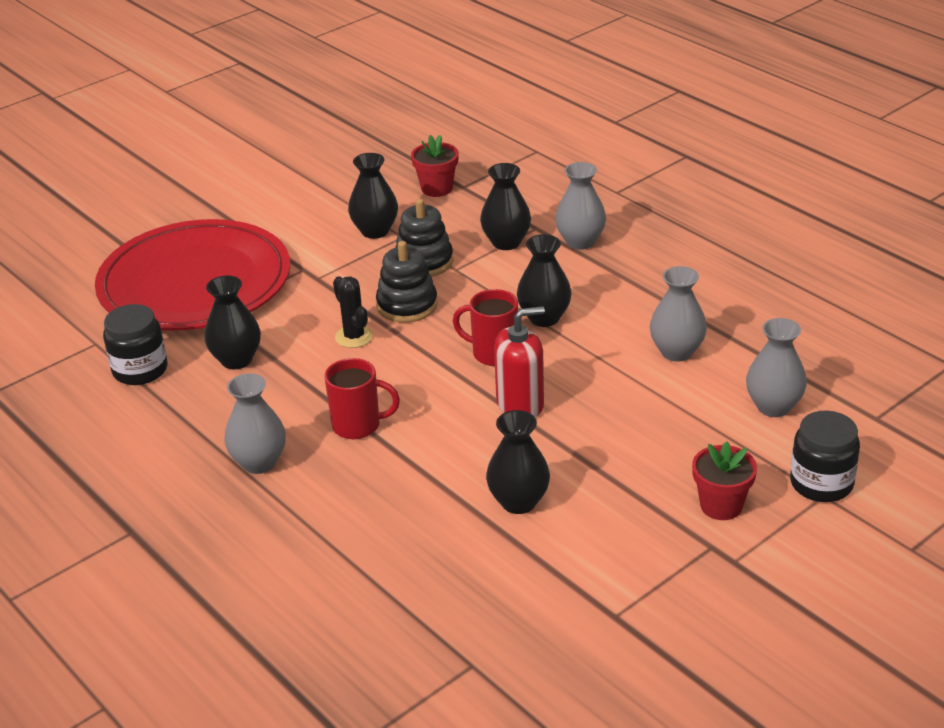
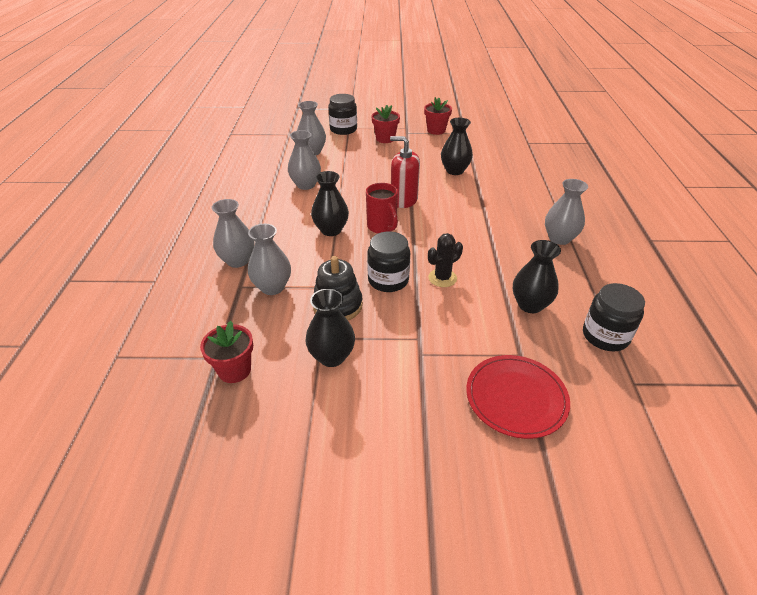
camera: 140 degrees left, 5 degrees up
red plate [95,219,290,331] -> red plate [466,355,570,439], size x0.52
red mug [324,358,400,439] -> none
black cactus [333,276,373,348] -> black cactus turned 45 degrees clockwise [428,233,463,287]
black stacking toy [376,241,438,323] -> black jar [367,231,410,292]
black vase [480,163,531,250] -> grey vase [248,224,291,295]
none -> red flower pot [424,97,452,135]

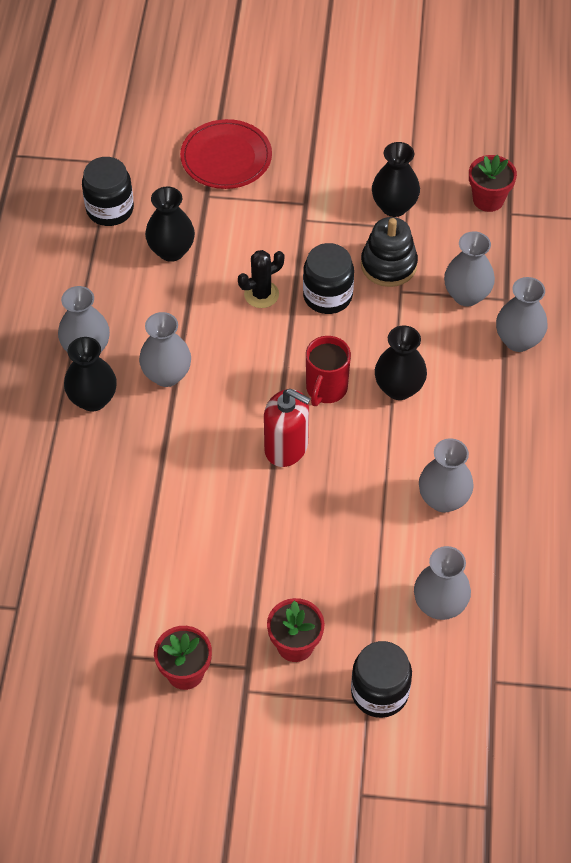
camera: 175 degrees left, 15 degrees up
red mug [366,183,398,234] -> red mug turned 135 degrees counterclockwise [306,336,351,406]
black vase [441,118,473,175] -> black vase moved to [64,337,117,412]
none -> grey vase [139,312,191,387]

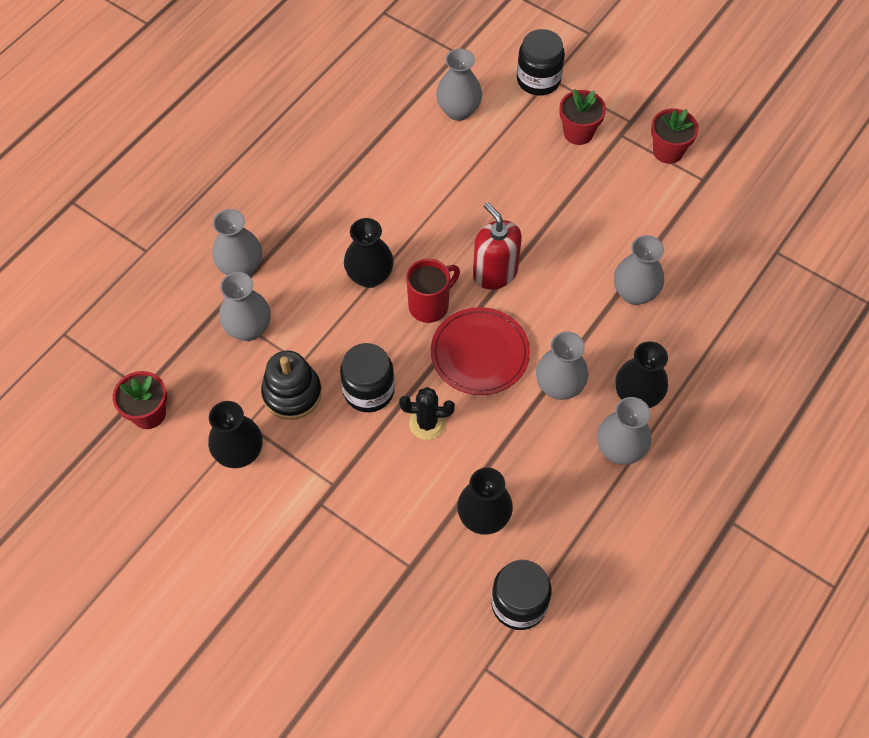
camera: 150 degrees left, 5 degrees up
red plate [180,119,272,189] -> red plate moved to [431,307,530,395]
grey vase [419,438,474,513] -> grey vase moved to [614,235,664,305]

